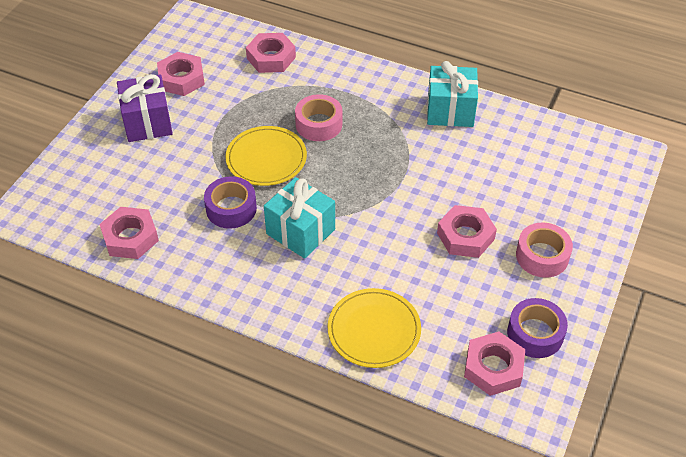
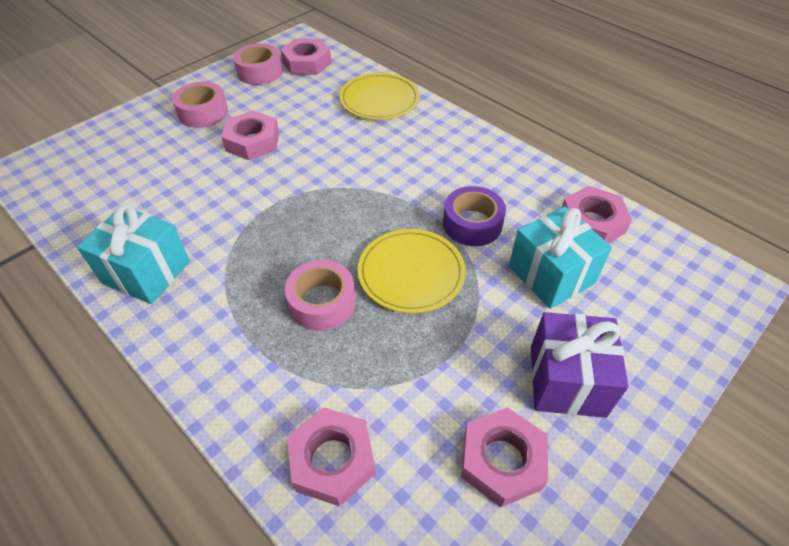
camera: 160 degrees left, 0 degrees up
turquoise gift [264,177,335,259] -> turquoise gift moved to [509,206,612,309]
purple tape [507,298,568,358] -> pink tape [233,43,283,85]

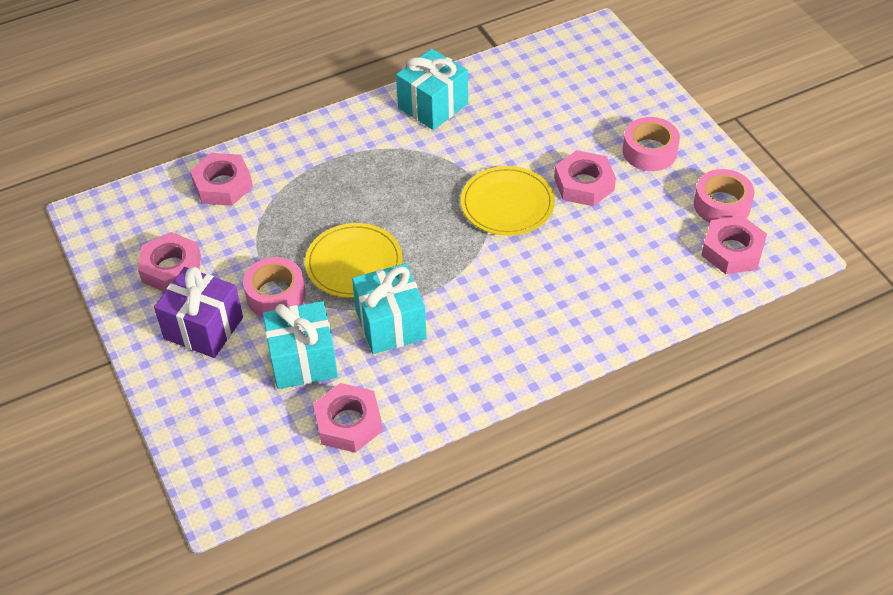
camera: 110 degrees right, 0 degrees up
pink tape [285,260,356,331] -> pink tape moved to [243,257,306,317]
yellow plate [340,73,420,120] -> yellow plate moved to [461,166,555,236]
purple tape [443,186,506,246] -> turquoise gift [352,263,427,354]

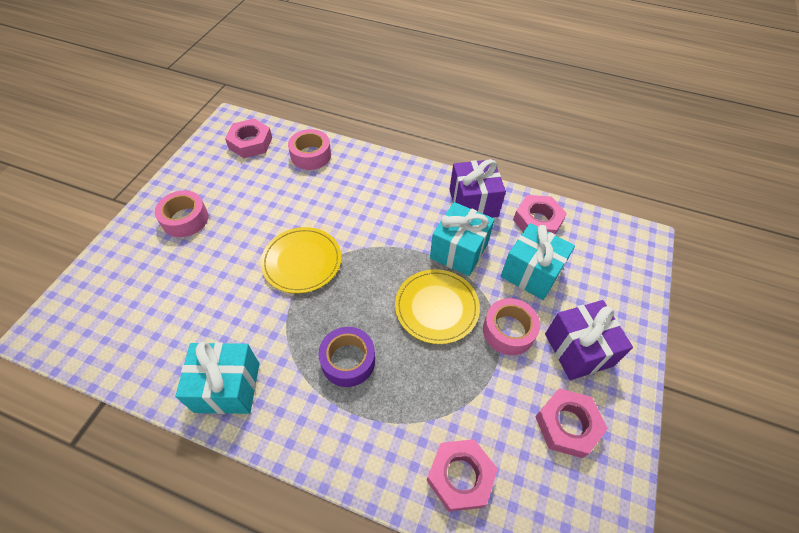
camera: 135 degrees left, 5 degrees up
pink nut [554,150,616,206] -> none
pink tape [694,169,754,223] -> pink tape moved to [288,129,331,170]
none -> purple tape [318,327,375,387]
none -> purple gift [449,159,506,218]

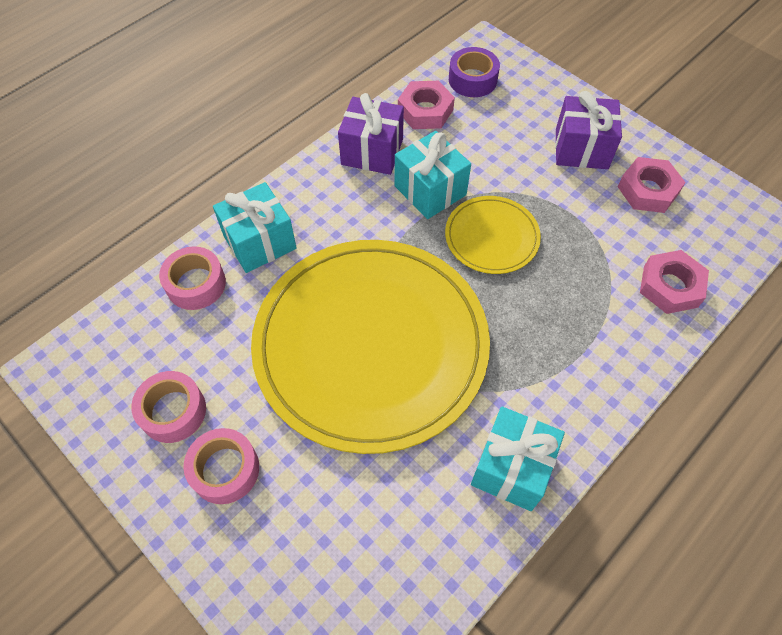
camera: 65 degrees left, 5 degrees up
pink nut [225,118,272,158] -> none
yellow plate [261,227,342,294] -> yellow plate [251,240,490,454], size x2.25
purple tape [318,327,375,387] -> purple tape moved to [449,47,500,97]
pink tape [483,298,540,355] -> pink tape moved to [131,371,206,443]
turquoise gift [501,223,575,300] -> turquoise gift moved to [213,182,297,273]

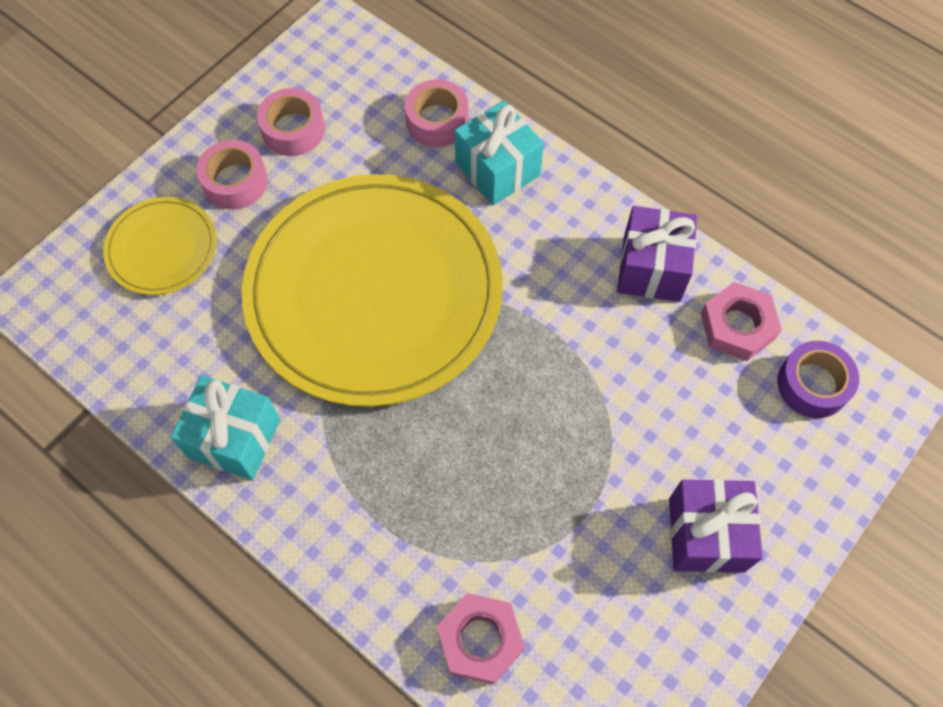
camera: 85 degrees right, 5 degrees up
turquoise gift [395,131,471,219] -> none
yellow plate [445,196,541,274] -> yellow plate moved to [103,197,217,295]
pink nut [618,157,686,213] -> none

